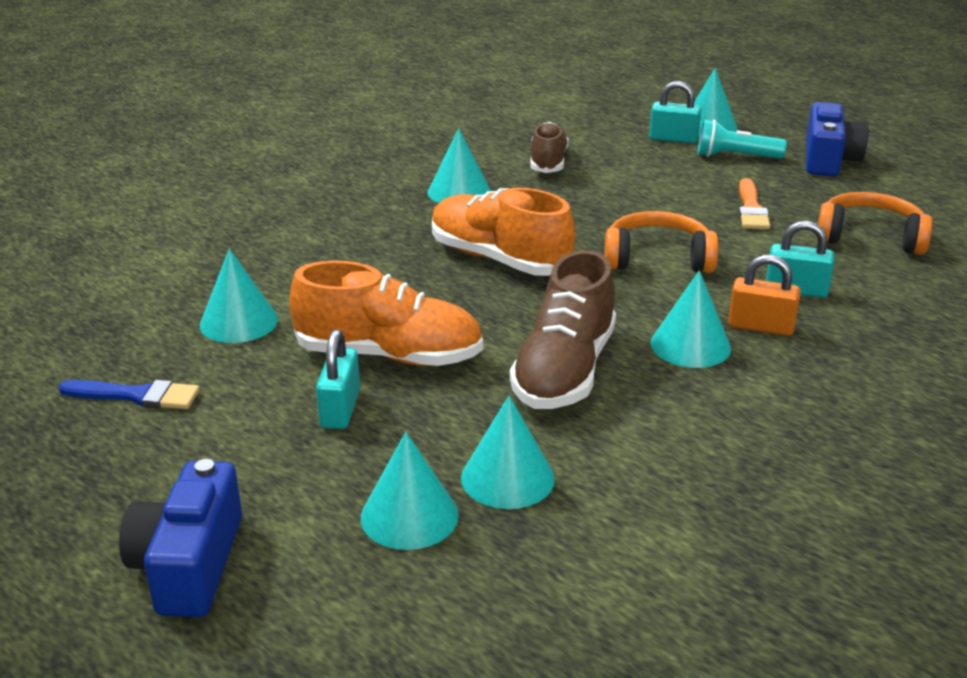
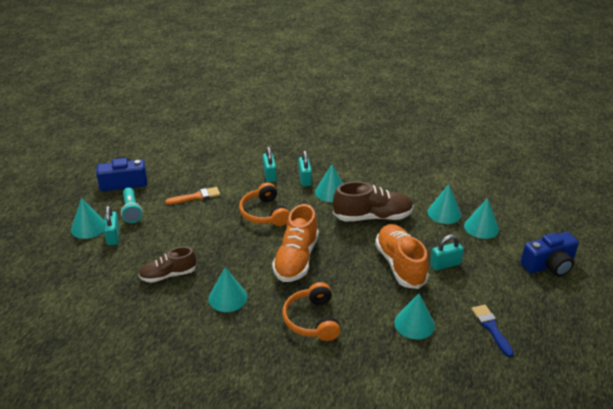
camera: 115 degrees left, 5 degrees up
orange padlock [728,255,801,336] -> turquoise padlock [298,150,312,186]
orange headphones [816,192,933,255] -> orange headphones moved to [282,282,340,341]

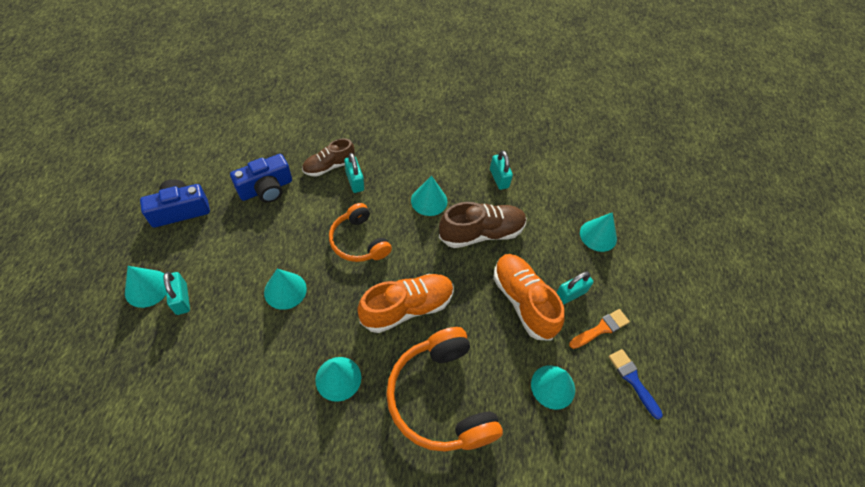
camera: 15 degrees left, 20 degrees up
turquoise flashlight [121,187,143,223] -> none
brown shoe [138,247,197,283] -> brown shoe moved to [302,138,355,177]
orange brush [165,187,220,205] -> orange brush moved to [569,309,630,349]
orange shoe [272,204,319,282] -> orange shoe turned 120 degrees counterclockwise [357,274,454,333]
orange headphones [282,282,340,341] -> orange headphones [386,327,503,452], size x1.60
turquoise padlock [298,150,312,186] -> turquoise padlock moved to [490,150,513,190]
turquoise cone [427,184,461,224] -> turquoise cone moved to [264,269,307,310]
blue camera [520,232,579,277] -> blue camera moved to [230,154,292,203]

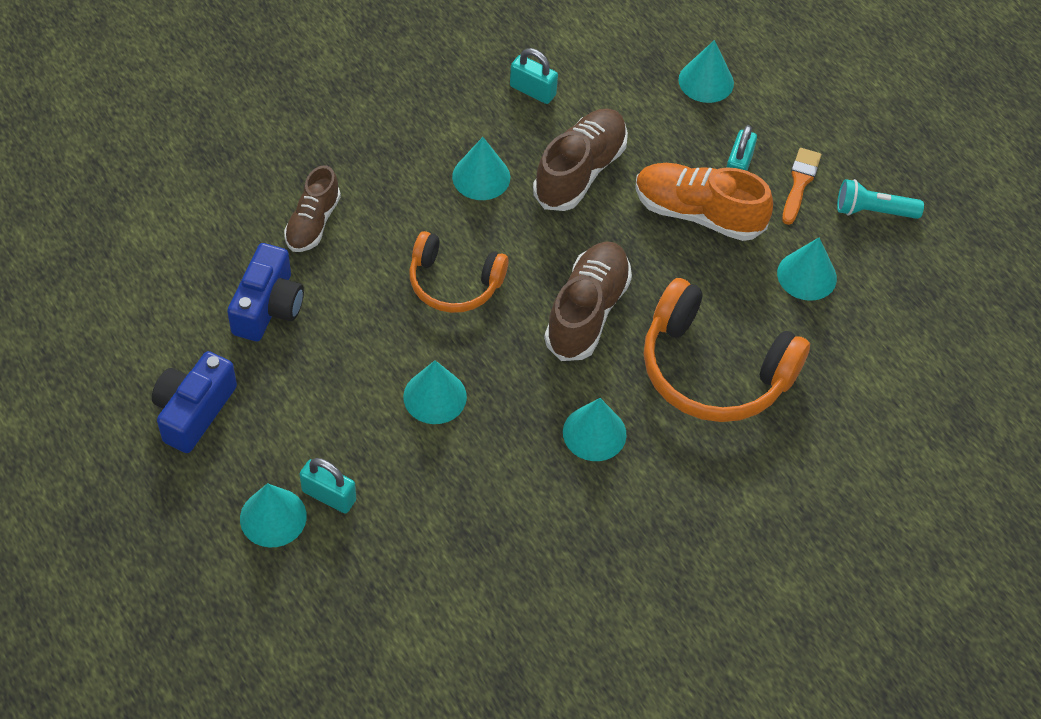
camera: 40 degrees left, 0 degrees up
turquoise padlock [344,153,364,193] -> none
orange shoe [357,274,454,333] -> brown shoe [544,241,632,361]
blue brush [609,349,663,420] -> turquoise flashlight [837,179,924,219]

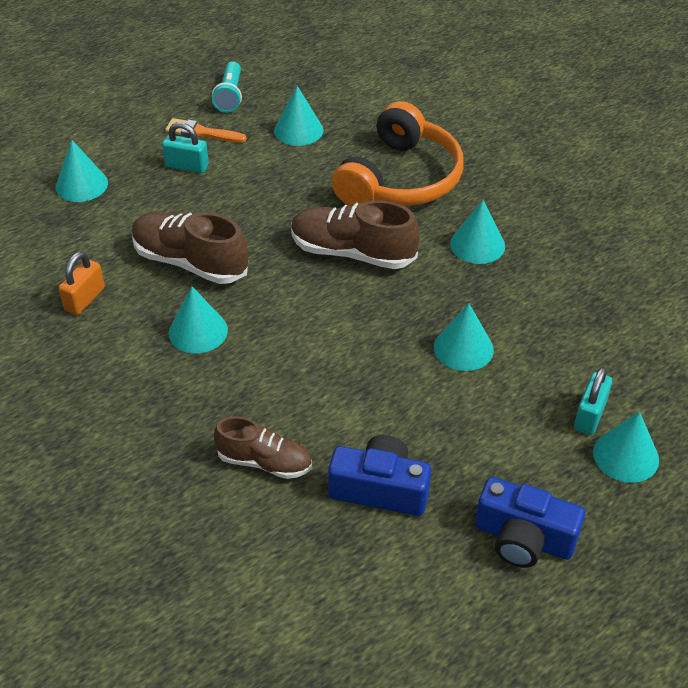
camera: 90 degrees left, 10 degrees down
orange headphones [409,231,508,313] -> none
turquoise padlock [510,48,558,104] -> orange padlock [58,251,105,315]
orange shoe [635,163,773,241] -> none

